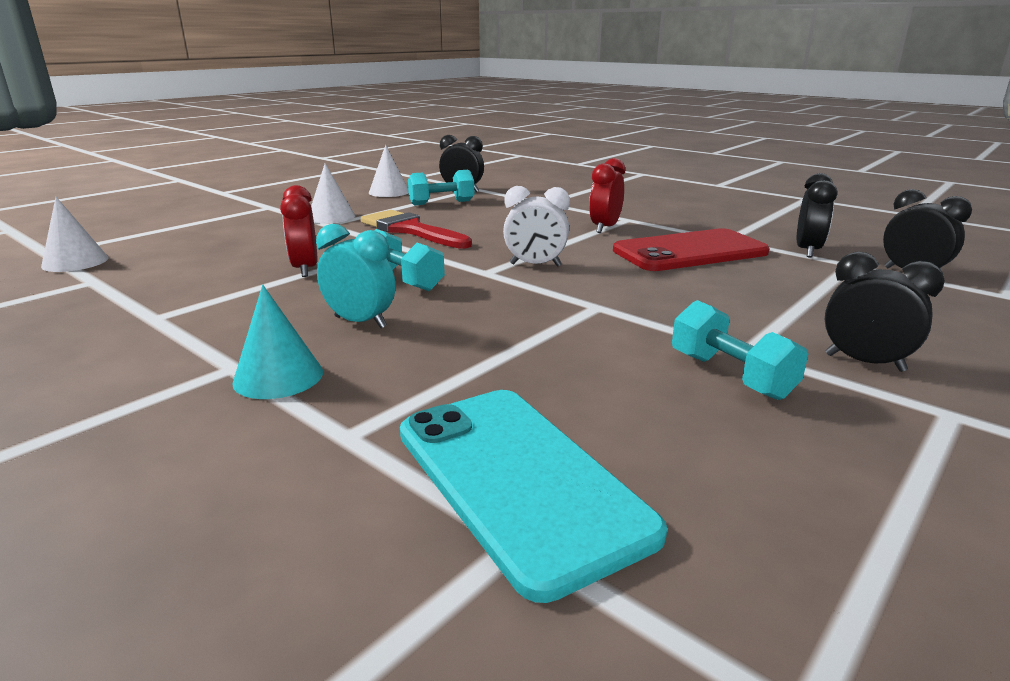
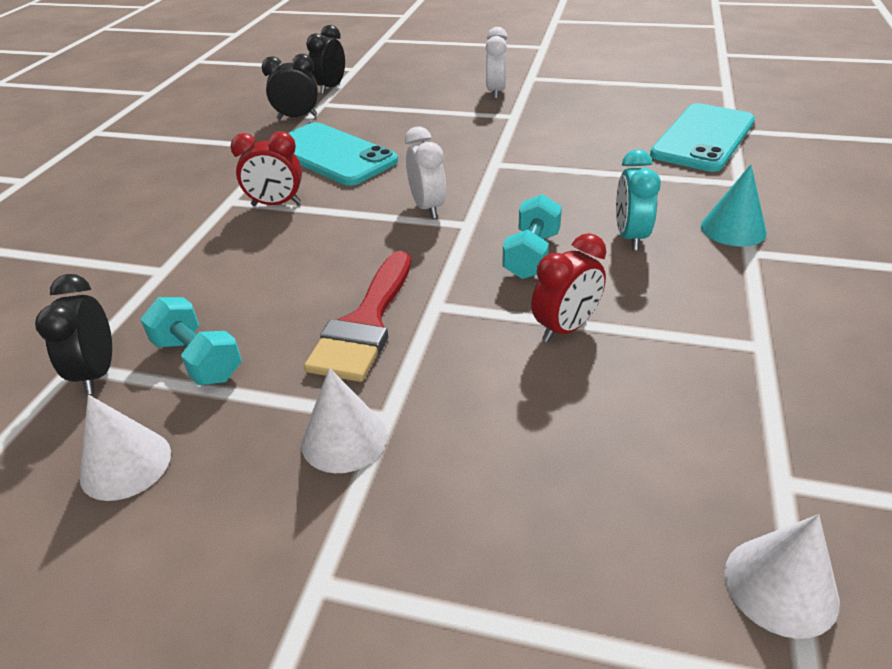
camera: 115 degrees left, 15 degrees up
red phone [613,228,770,271] -> turquoise phone [288,122,398,186]
turquoise dumbbell [672,300,808,400] -> none
black clock [825,252,945,372] -> white clock [485,27,508,99]

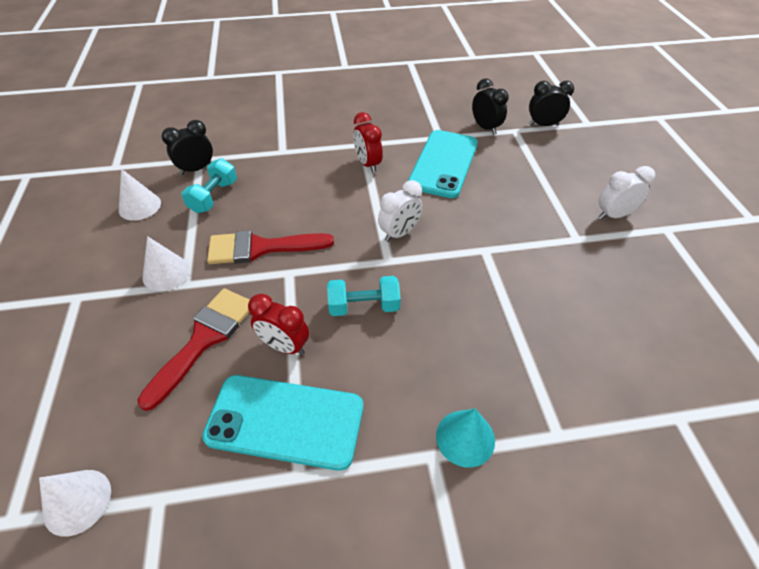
camera: 65 degrees right, 10 degrees up
turquoise clock [616,149,661,250] -> none
turquoise phone [650,103,755,172] -> turquoise phone moved to [202,375,363,471]
none -> red brush [137,288,250,411]

